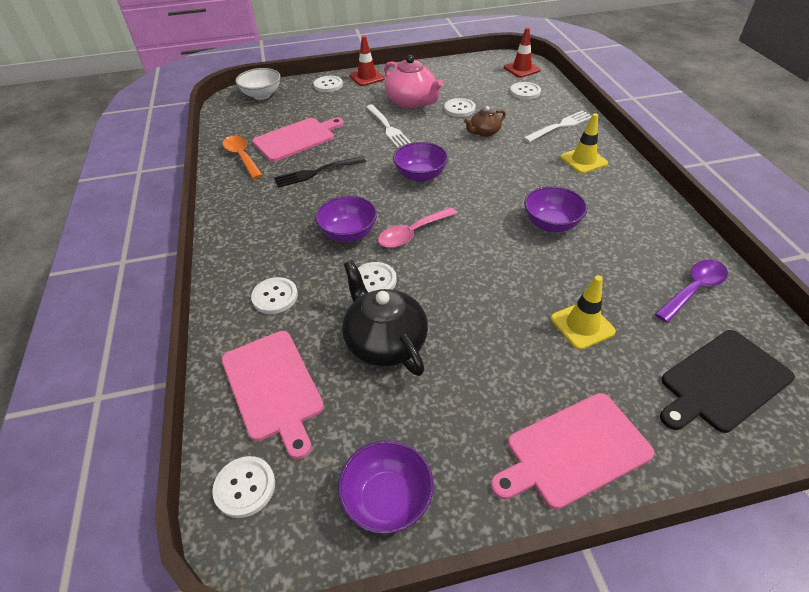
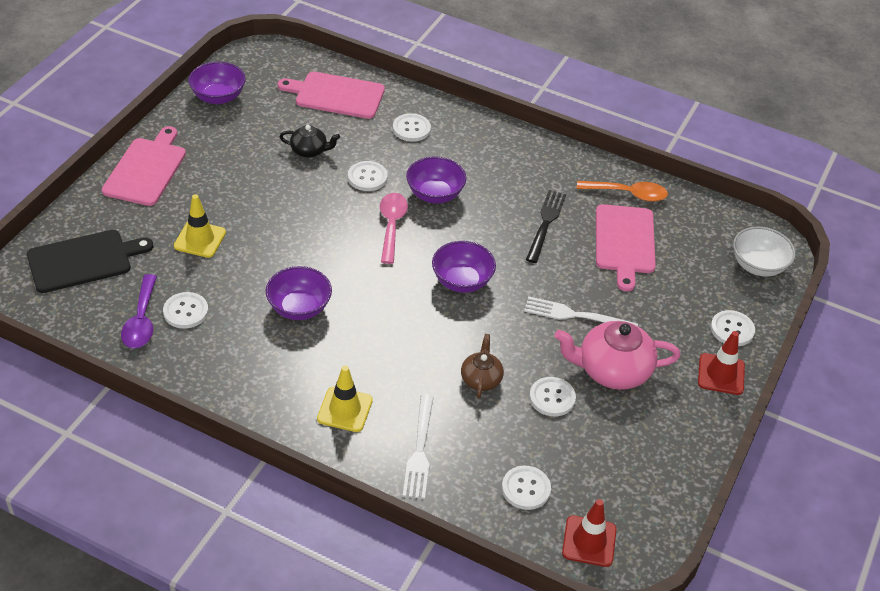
camera: 125 degrees right, 0 degrees up
white button [212,456,275,518] -> white button moved to [163,292,208,329]
black teapot [342,260,428,376] -> black teapot [280,125,340,158], size x0.56
black cutting board [660,330,795,433] -> black cutting board turned 60 degrees clockwise [27,230,153,293]

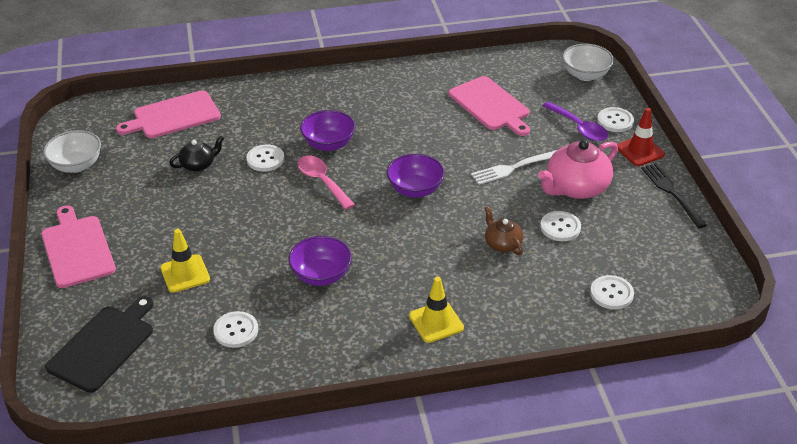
camera: 35 degrees left, 5 degrees down
purple spoon [121,274,157,348] -> purple spoon moved to [542,101,608,141]
purple bowl [188,62,246,104] -> white bowl [43,130,101,173]
white button [393,113,431,142] -> none
white fork [403,394,434,499] -> none
black fork [526,190,566,263] -> black fork moved to [641,163,707,228]
red traffic cone [562,499,617,567] -> none
orange spoon [577,181,668,202] -> none

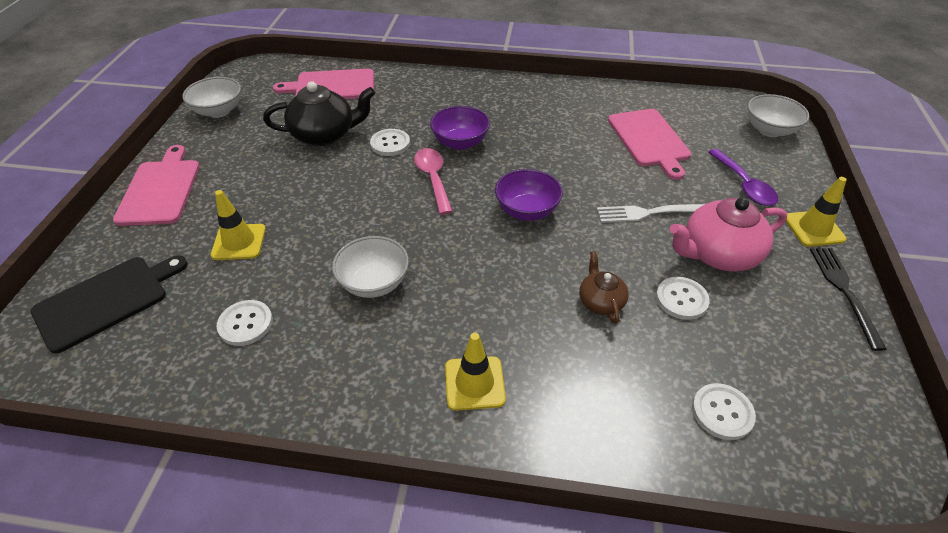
camera: 20 degrees right, 5 degrees up
black teapot [169,136,224,172] -> black teapot [263,81,375,146], size x1.80
purple bowl [288,236,352,286] -> white bowl [332,236,409,298]
white button [597,107,634,132] -> none
red traffic cone [617,108,665,166] -> yellow traffic cone [786,177,847,247]

